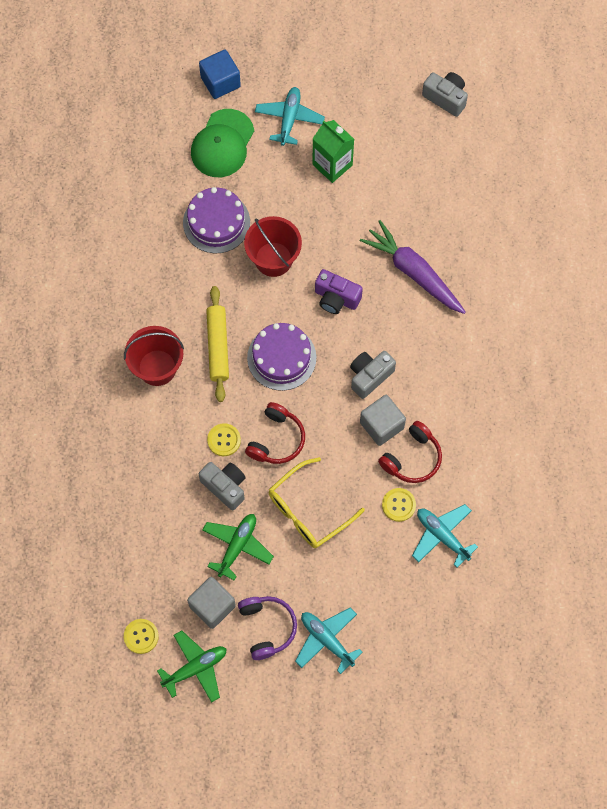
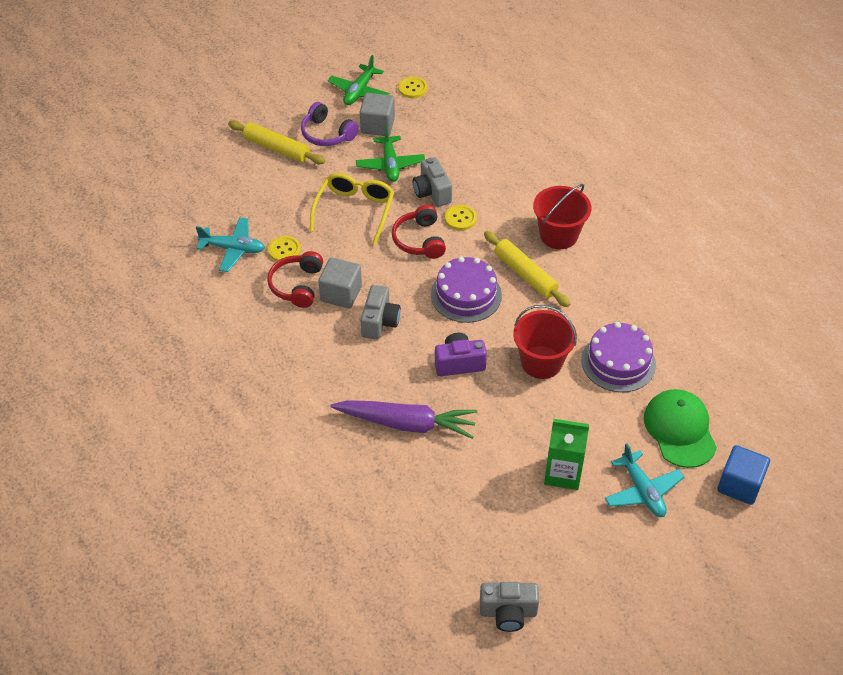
camera: 145 degrees right, 20 degrees down
grey camera [199,462,246,510] -> grey camera turned 60 degrees clockwise [413,157,452,207]
turquoise plane [295,608,363,674] -> yellow rolling pin [228,120,325,164]

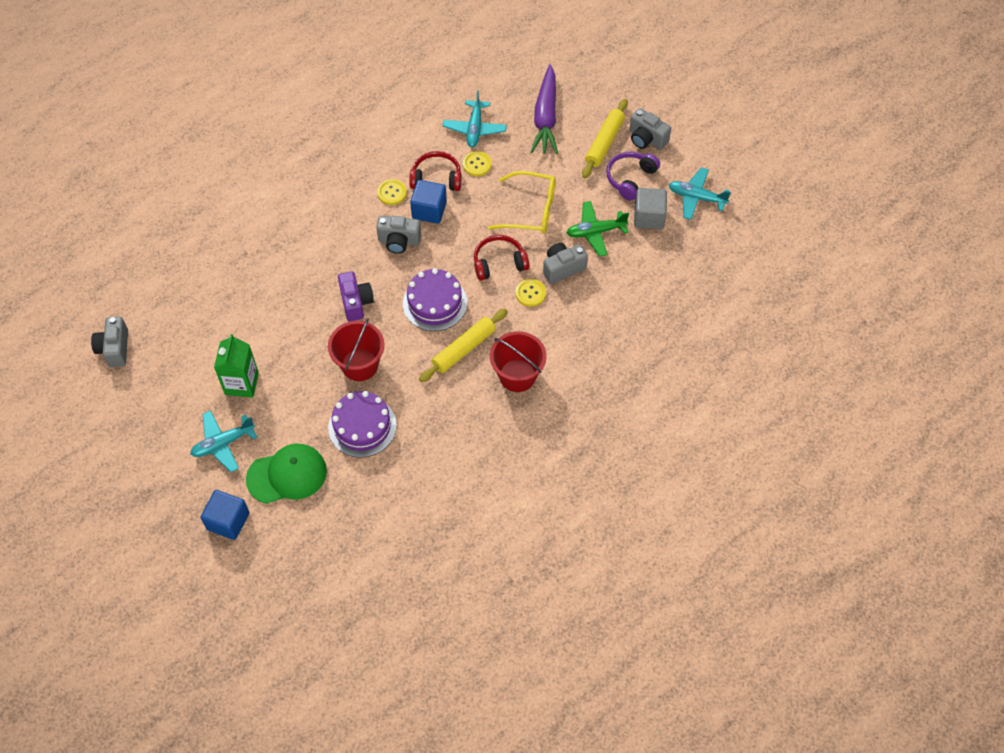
camera: 85 degrees right, 10 degrees up
grey cube [318,257,362,309] -> blue cube [410,180,447,224]
green plane [328,55,390,105] -> turquoise plane [669,167,731,220]
purple carrot [330,400,477,439] -> purple carrot moved to [531,64,558,154]
yellow button [398,76,428,98] -> yellow button moved to [377,179,407,205]
none -> grey camera [629,108,671,150]

